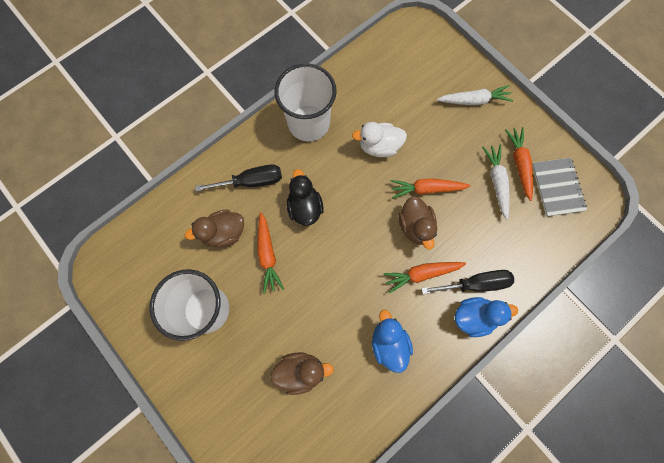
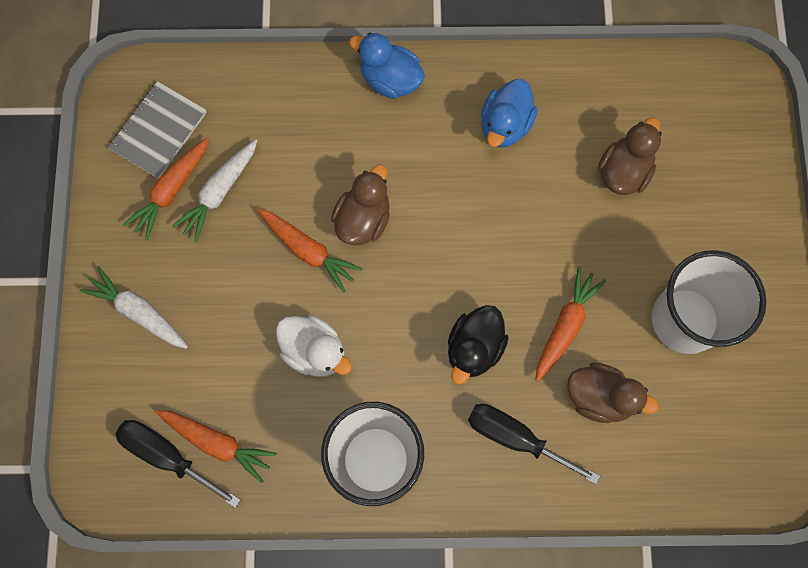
camera: 140 degrees left, 0 degrees up
brown duck [270,352,334,395] -> brown duck turned 90 degrees clockwise [598,117,662,195]
orange carrot [383,262,466,293] -> orange carrot moved to [156,410,277,483]
black screwdriver [421,270,514,294] -> black screwdriver moved to [115,420,241,508]

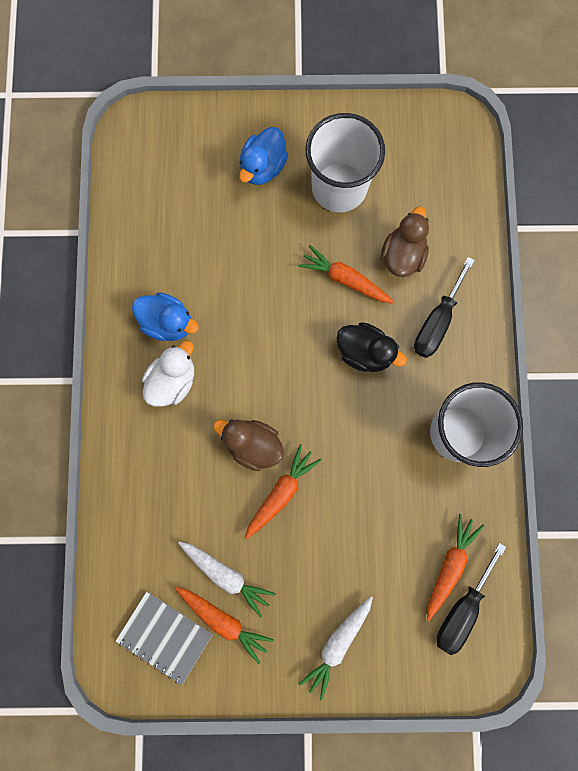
camera: 90 degrees left, 5 degrees up
white duck [276,315,352,377] -> white duck moved to [142,340,194,407]
blue duck [349,32,425,99] -> blue duck moved to [239,127,288,185]
brown duck [598,117,662,195] -> none

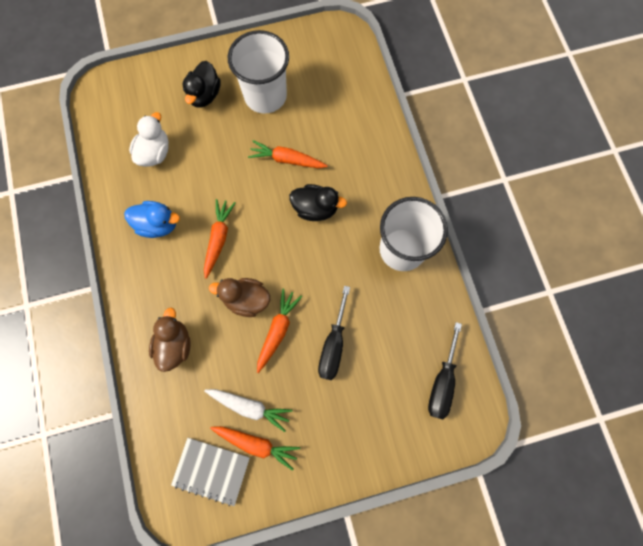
camera: 15 degrees left, 5 degrees down
white duck [142,340,194,407] -> white duck moved to [129,112,169,167]
blue duck [239,127,288,185] -> black duck [182,61,221,108]
white carrot [299,596,373,701] -> none
brown duck [381,207,429,277] -> brown duck moved to [149,308,191,372]
black screwdriver [414,257,475,358] -> black screwdriver moved to [318,286,350,380]
orange carrot [427,514,484,621] -> orange carrot moved to [204,199,236,279]

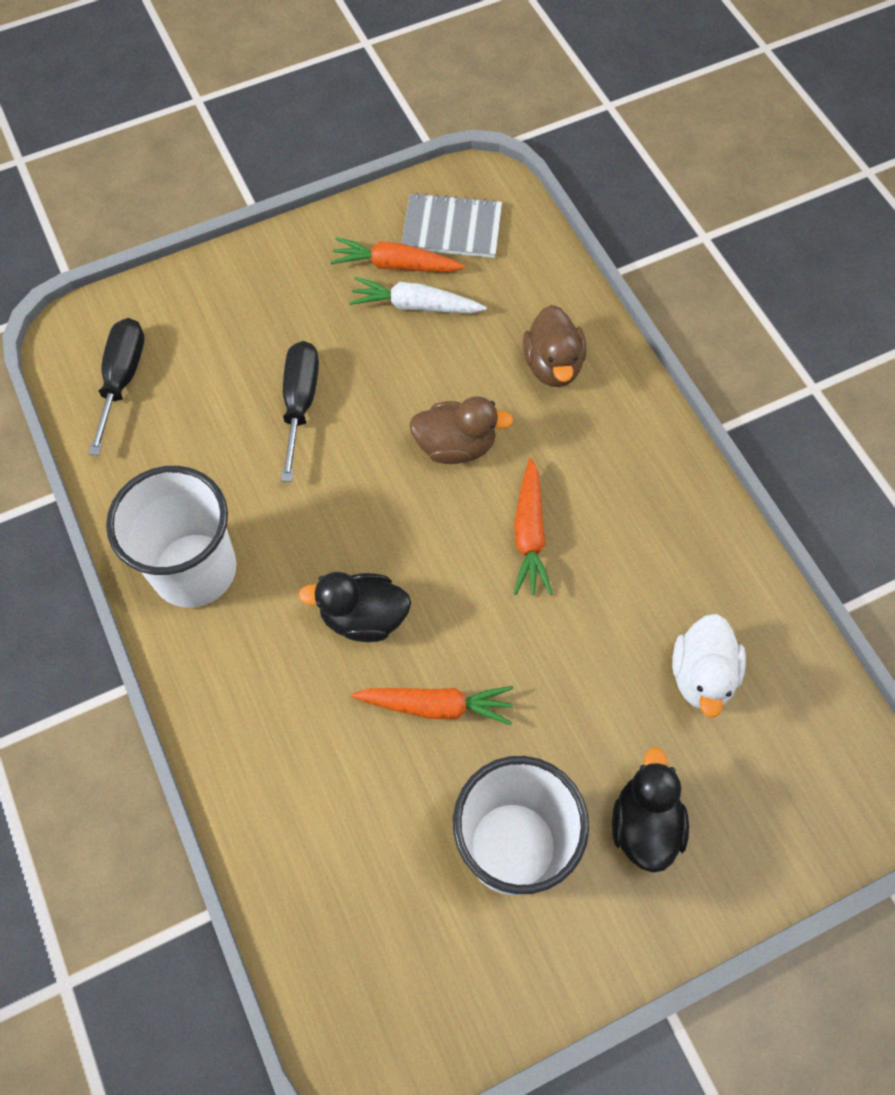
camera: 170 degrees right, 10 degrees down
blue duck [124,201,180,238] -> none
orange carrot [257,288,302,373] -> none

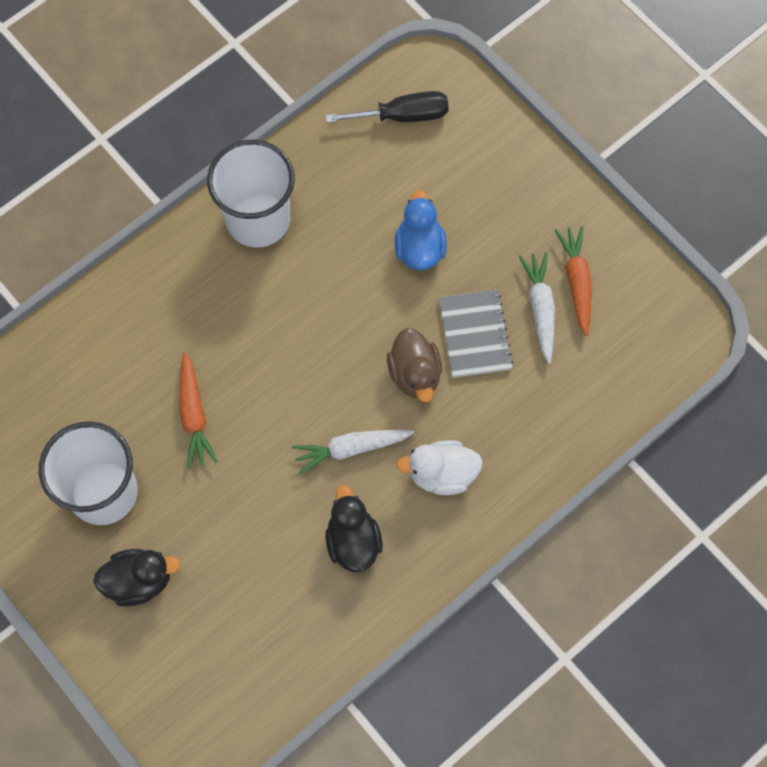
camera: 75 degrees right, 5 degrees up
black screwdriver [281,341,319,482] -> blue duck [395,190,447,270]
black duck [298,572,411,642] -> black duck moved to [325,485,383,572]
grey notebook [402,193,502,258] -> grey notebook moved to [439,290,513,378]
orange carrot [514,458,553,595] -> white carrot [292,430,414,474]
brown duck [523,305,586,387] -> none
white duck [672,614,746,718] -> white duck moved to [396,440,483,495]

